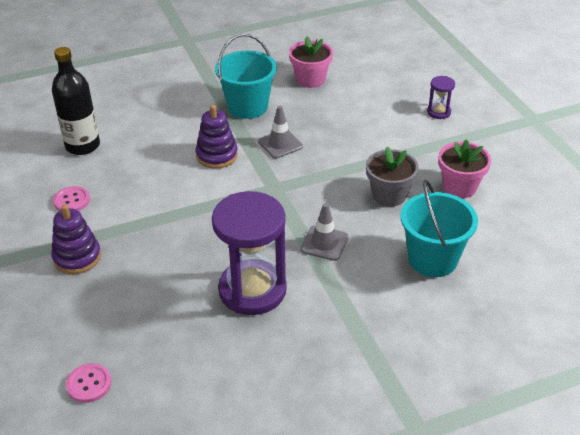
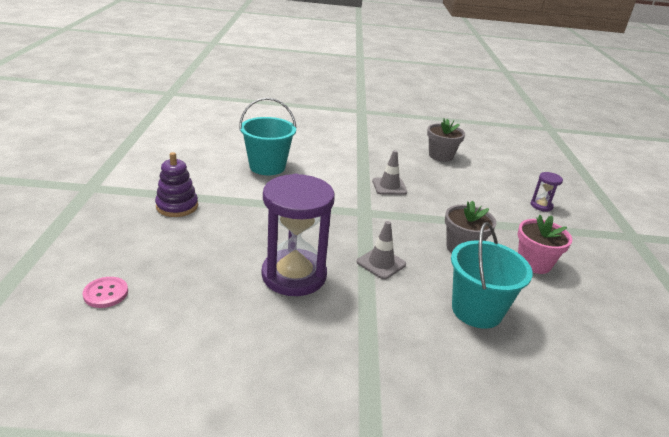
camera: 20 degrees right, 10 degrees down
black bottle [52,47,100,155] -> none
pink button [53,186,90,211] -> none
purple stacking toy [196,105,238,169] -> none
turquoise bucket [215,34,277,119] -> turquoise bucket moved to [239,98,296,175]
pink flower pot [289,37,333,88] -> grey flower pot [427,118,465,162]

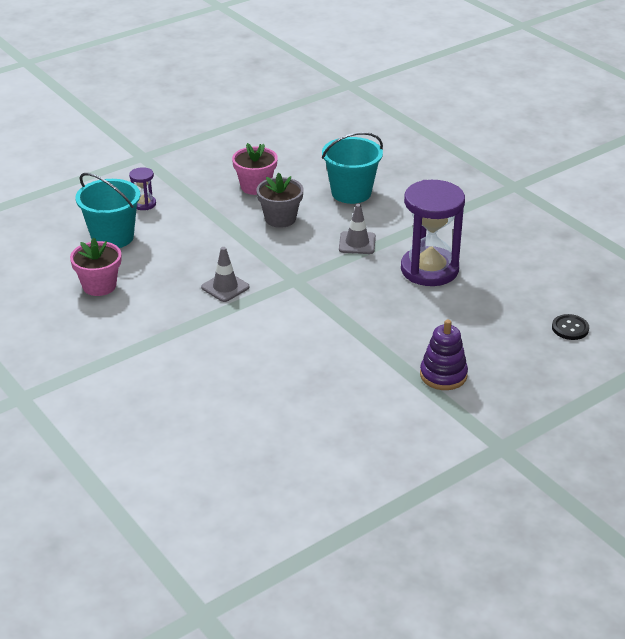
camera: 125 degrees left, 5 degrees up
pink button [83,277,128,308] -> black button [552,314,589,340]
turquoise bucket [239,98,296,175] -> turquoise bucket moved to [75,173,140,248]
grey flower pot [427,118,465,162] -> pink flower pot [70,238,121,296]

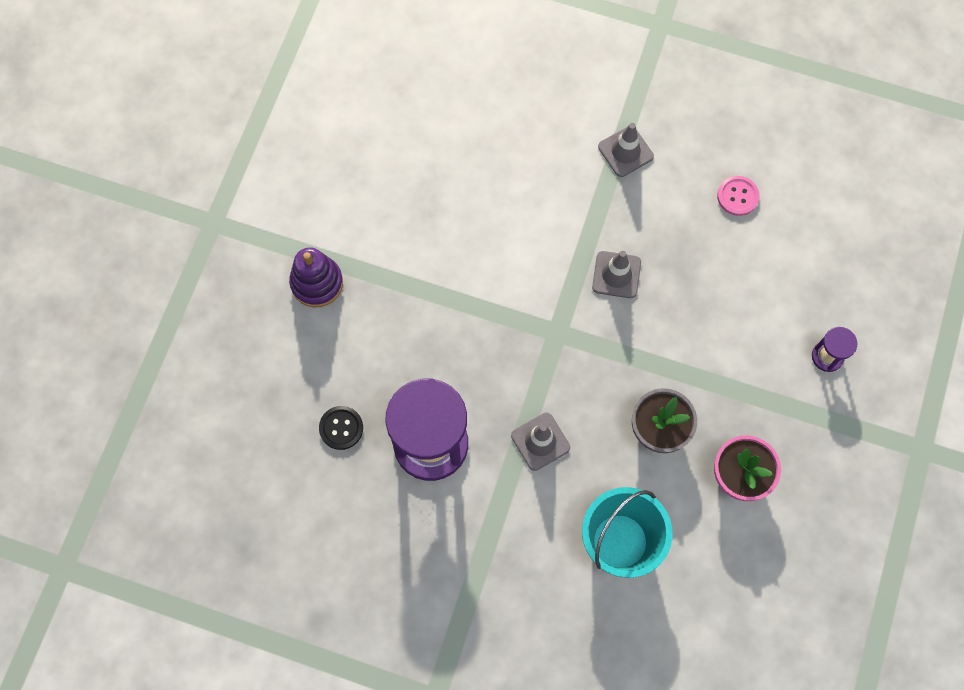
camera: 145 degrees right, 35 degrees up
pink flower pot [70,238,121,296] -> pink button [717,176,760,216]
turquoise bucket [75,173,140,248] -> none
black button [552,314,589,340] -> black button moved to [319,406,363,450]
none -> grey traffic cone [598,123,654,177]

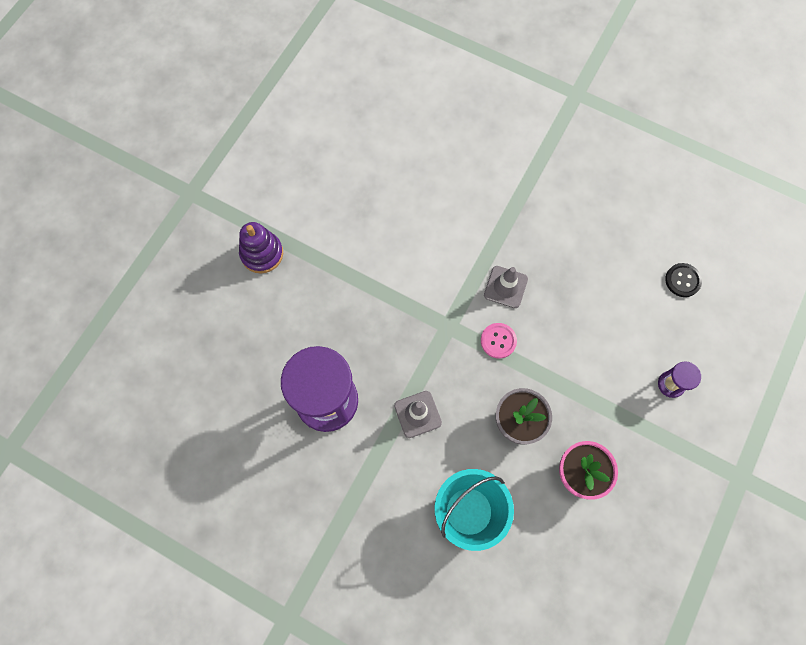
camera: 10 degrees right, 0 degrees up
black button [319,406,363,450] -> black button moved to [665,263,702,297]
grey traffic cone [598,123,654,177] -> none
pink button [717,176,760,216] -> pink button moved to [481,323,517,359]

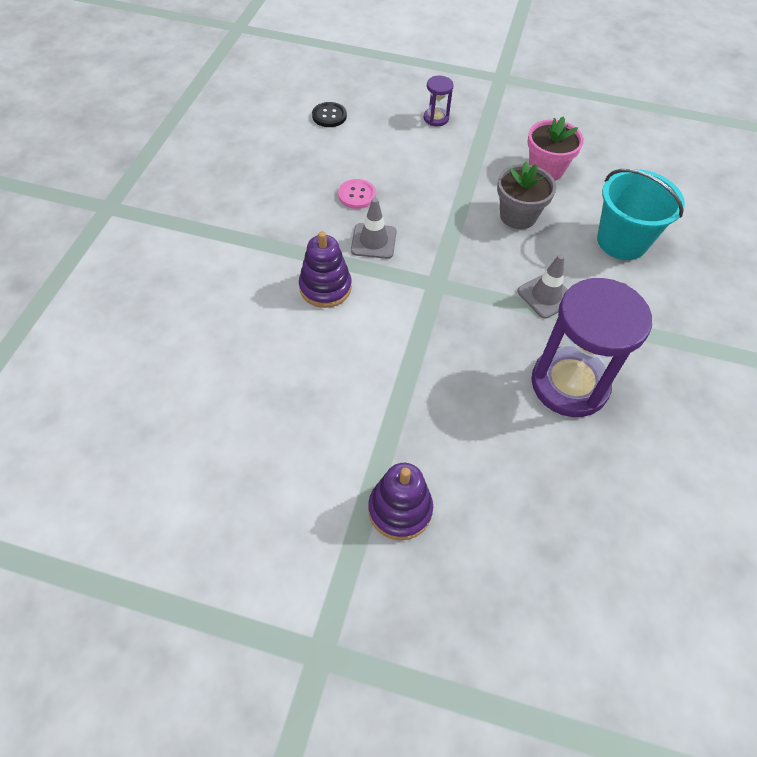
camera: 105 degrees left, 15 degrees down
pink button [481,323,517,359] -> pink button moved to [338,179,376,209]
none -> purple stacking toy [299,231,352,308]

